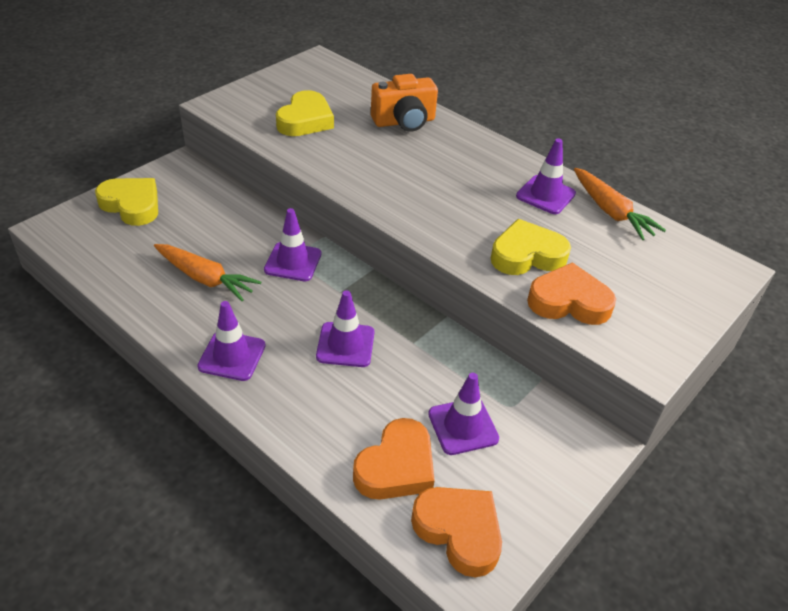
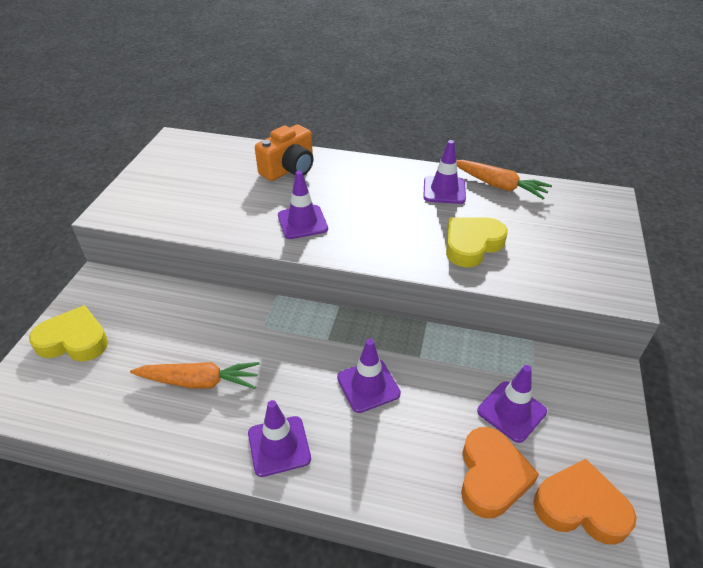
camera: 25 degrees left, 0 degrees up
purple traffic cone [264,208,321,281] -> purple traffic cone moved to [278,171,328,239]
yellow heart [276,90,334,136] -> none
orange heart [527,262,616,325] -> none

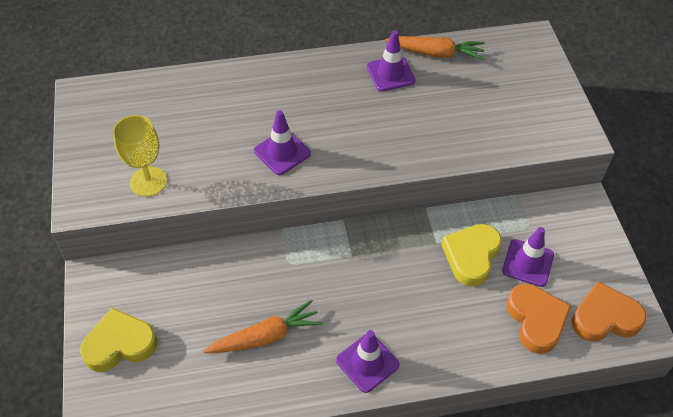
camera: 25 degrees left, 10 degrees up
orange camera [255,124,313,181] -> none
purple traffic cone [337,339,401,413] -> none
yellow heart [446,217,508,267] -> yellow heart moved to [441,224,502,287]
none -> yellow goblet [113,115,167,197]

